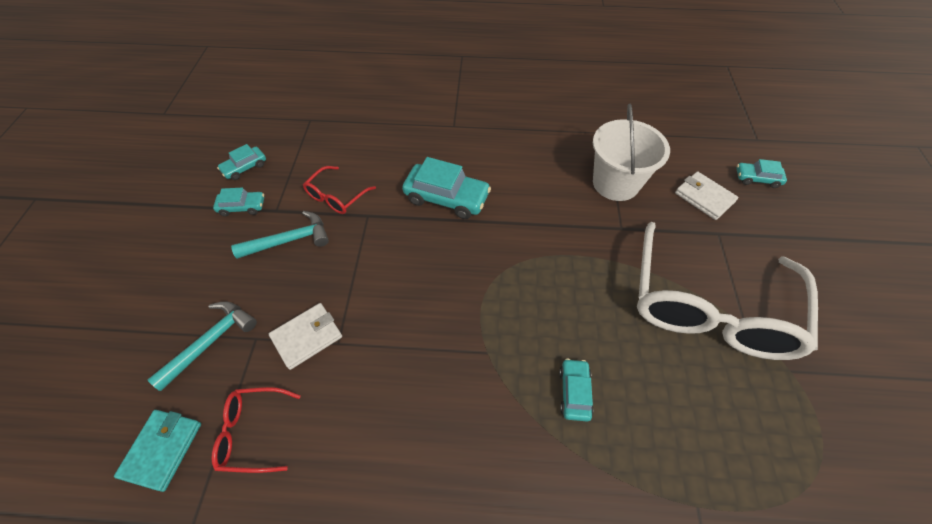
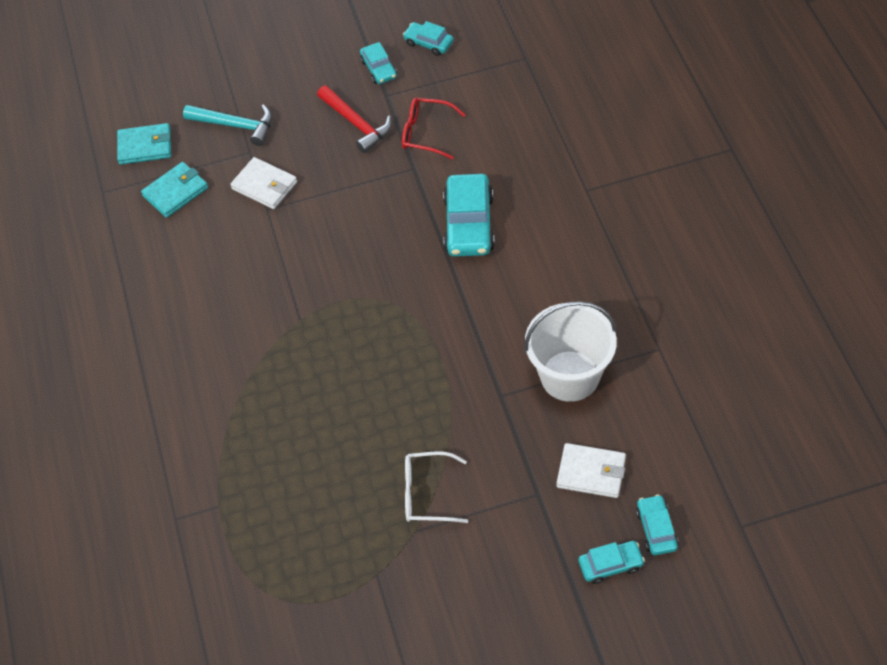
camera: 75 degrees right, 0 degrees up
red glasses [212,387,301,473] -> turquoise wallet [141,162,208,218]
turquoise hammer [231,211,329,259] -> red hammer [317,85,392,153]
turquoise car [559,359,594,421] -> turquoise car moved to [579,541,645,584]
white glasses [637,222,818,360] -> white glasses [405,451,468,523], size x0.43
white wallet [675,172,739,220] -> white wallet turned 75 degrees clockwise [557,443,626,498]

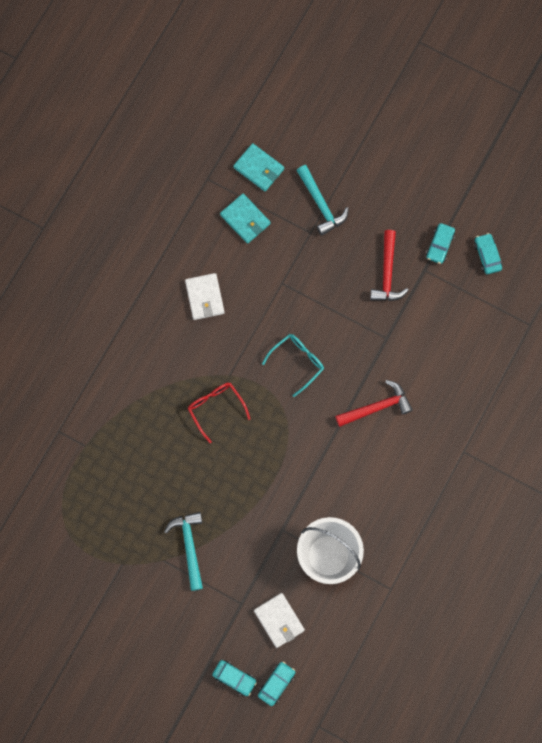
camera: 40 degrees right, 20 degrees up
turquoise wallet [141,162,208,218] -> turquoise wallet turned 45 degrees clockwise [220,194,270,244]
white wallet [230,157,297,209] -> white wallet moved to [185,273,225,320]
red glasses [402,98,466,160] -> red glasses moved to [188,383,250,444]
white glasses [405,451,468,523] -> turquoise hammer [164,512,203,591]
turquoise car [443,174,495,257] -> red hammer [335,380,413,427]
none -> turquoise glasses [262,334,324,397]

